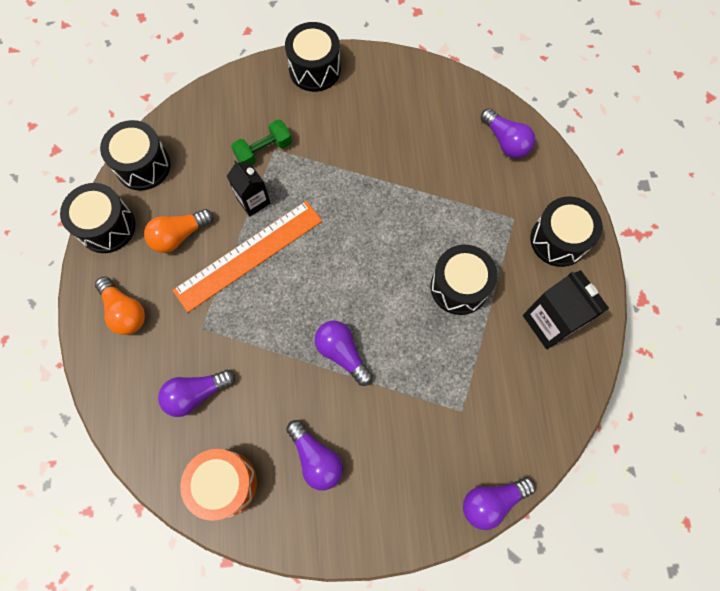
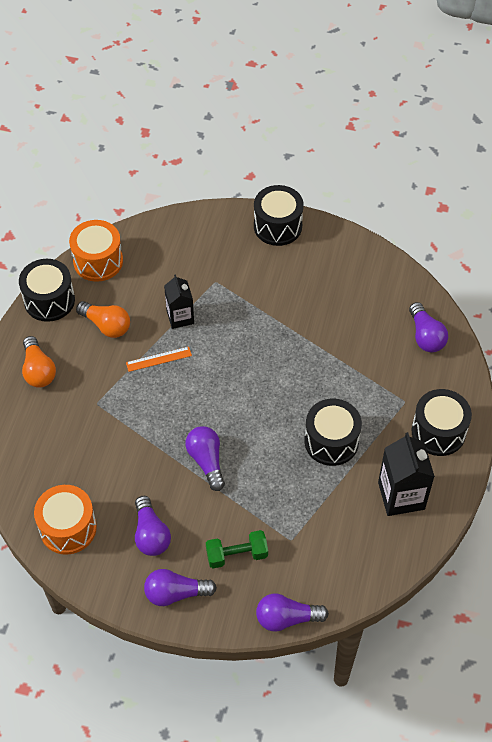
camera: 20 degrees right, 15 degrees down
black drum [100,120,171,191] -> orange drum [69,220,123,282]
orange light bulb [144,209,214,253] -> orange light bulb turned 135 degrees counterclockwise [76,301,130,338]
purple light bulb [158,370,235,417] -> purple light bulb moved to [144,569,217,606]
orange ruler [172,201,322,312] -> orange ruler [126,347,192,372], size x0.44
green dumbbell [231,119,292,165] -> green dumbbell moved to [206,530,268,568]

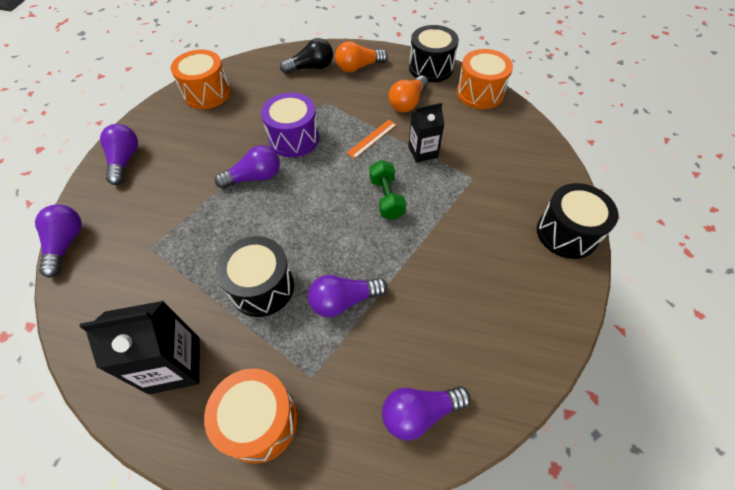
camera: 90 degrees right, 0 degrees up
orange ruler [126,347,192,372] -> orange ruler turned 60 degrees clockwise [347,120,397,159]
purple light bulb [135,496,171,556] -> purple light bulb moved to [308,275,388,317]
green dumbbell [206,530,268,568] -> green dumbbell moved to [369,160,406,220]
black drum [411,389,472,456] -> orange drum [204,369,298,463]
none -> purple drum [261,92,319,157]
none -> black light bulb [280,38,333,74]

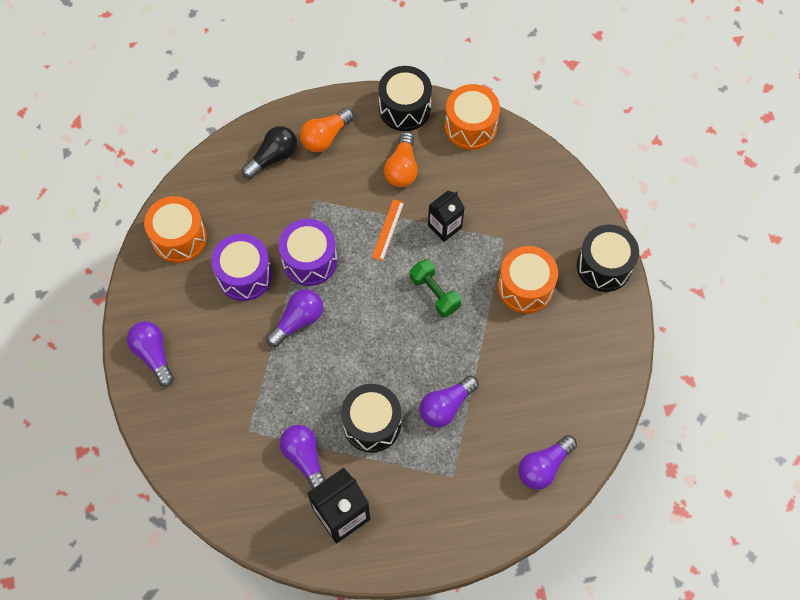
camera: 25 degrees left, 10 degrees up
purple light bulb [35,205,82,278] -> purple light bulb moved to [279,425,326,489]
orange drum [204,369,298,463] -> orange drum moved to [498,246,558,313]
none -> purple drum [211,234,272,301]

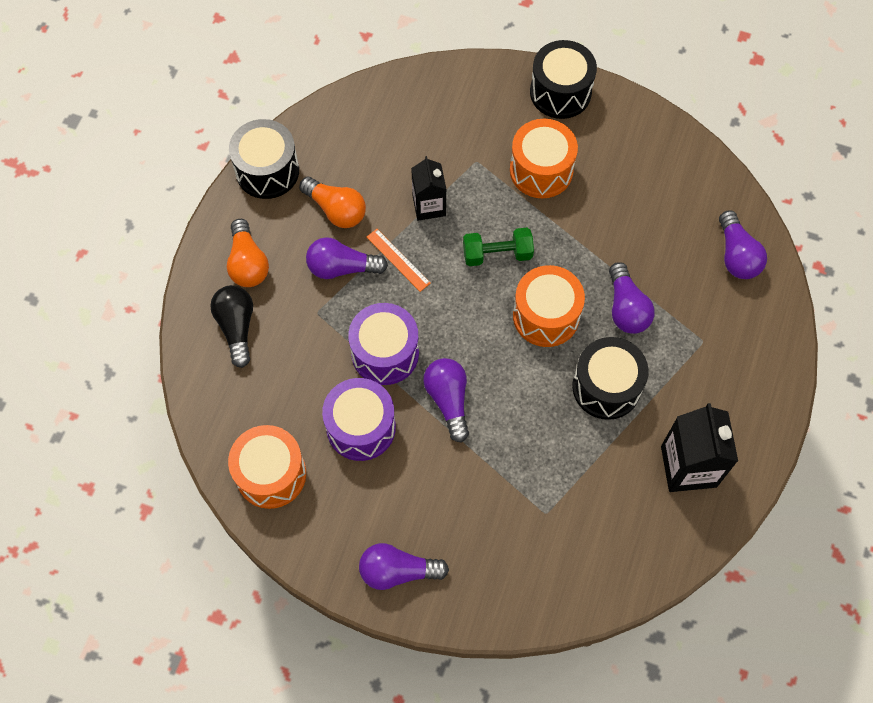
camera: 60 degrees left, 0 degrees up
purple light bulb [279,425,326,489] -> purple light bulb moved to [306,237,388,279]
orange drum [445,84,500,150] -> orange drum moved to [513,265,585,347]

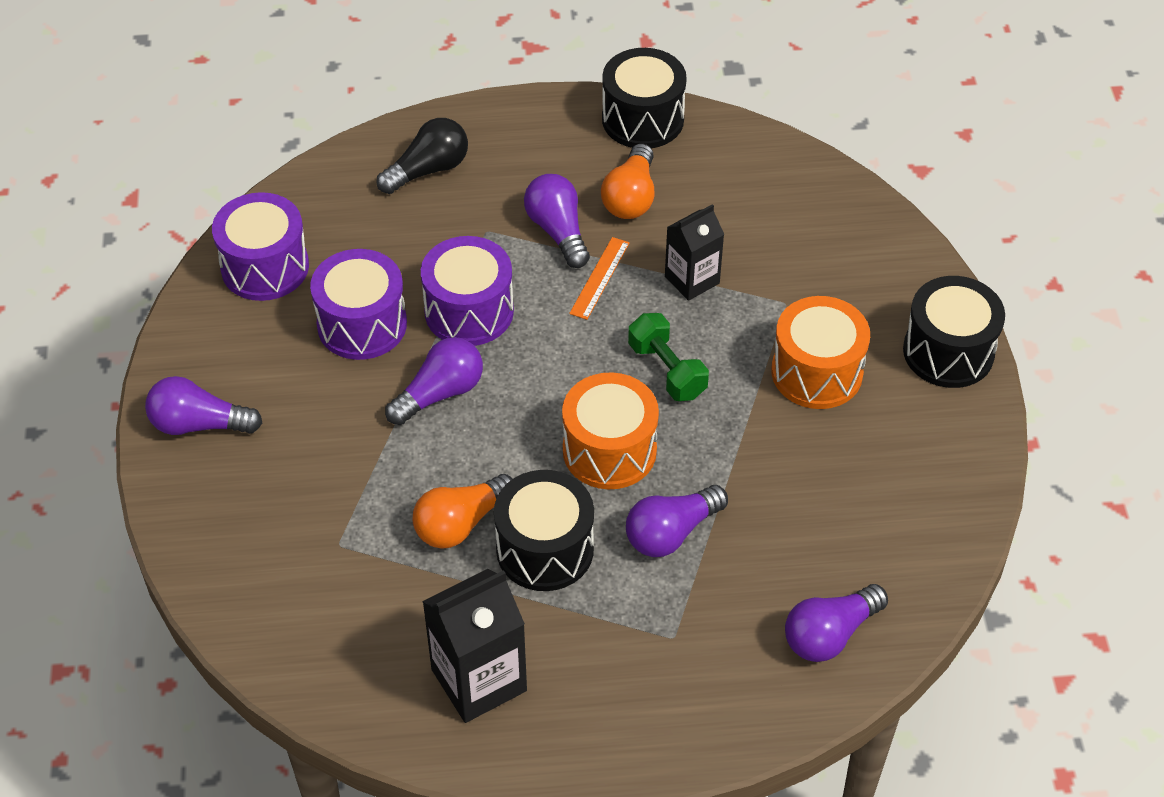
camera: 65 degrees right, 15 degrees down
orange light bulb [227,219,269,287] -> orange light bulb moved to [413,474,513,548]
orange drum [228,425,306,509] -> purple drum [212,192,309,301]
purple light bulb [359,543,449,590] -> purple light bulb turned 60 degrees counterclockwise [145,376,262,435]

